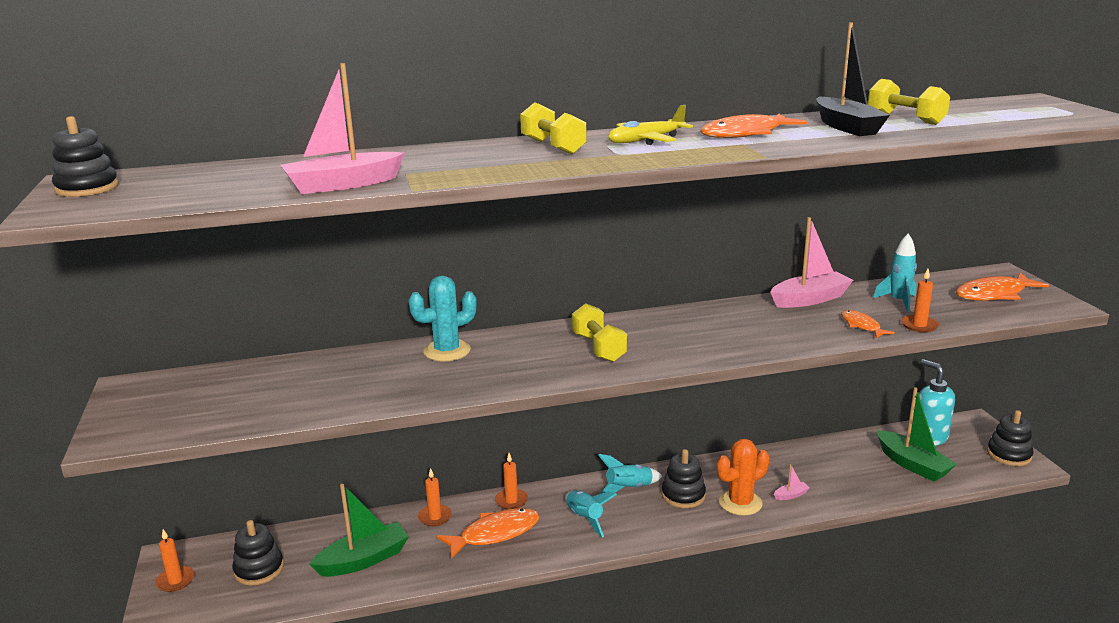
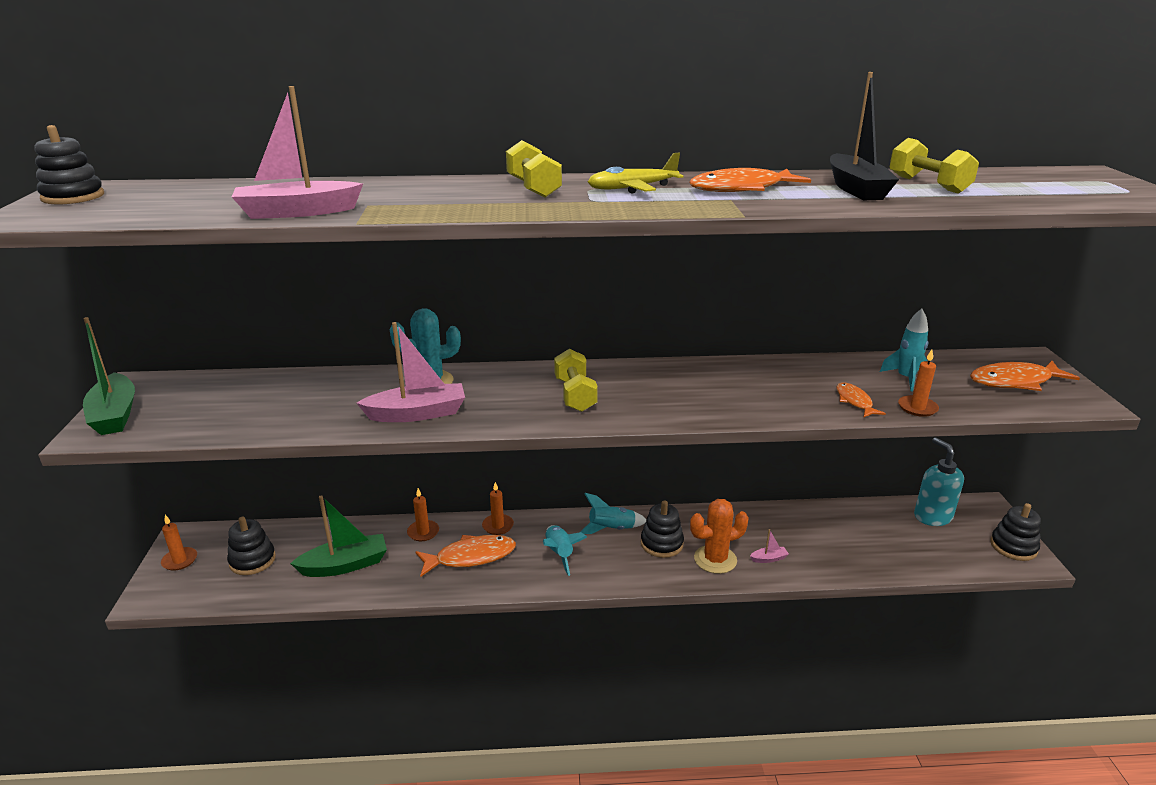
camera: 10 degrees right, 5 degrees up
pink boat [770,217,853,308] -> pink boat moved to [357,322,465,422]
green boat [877,387,957,482] -> green boat moved to [83,317,135,435]

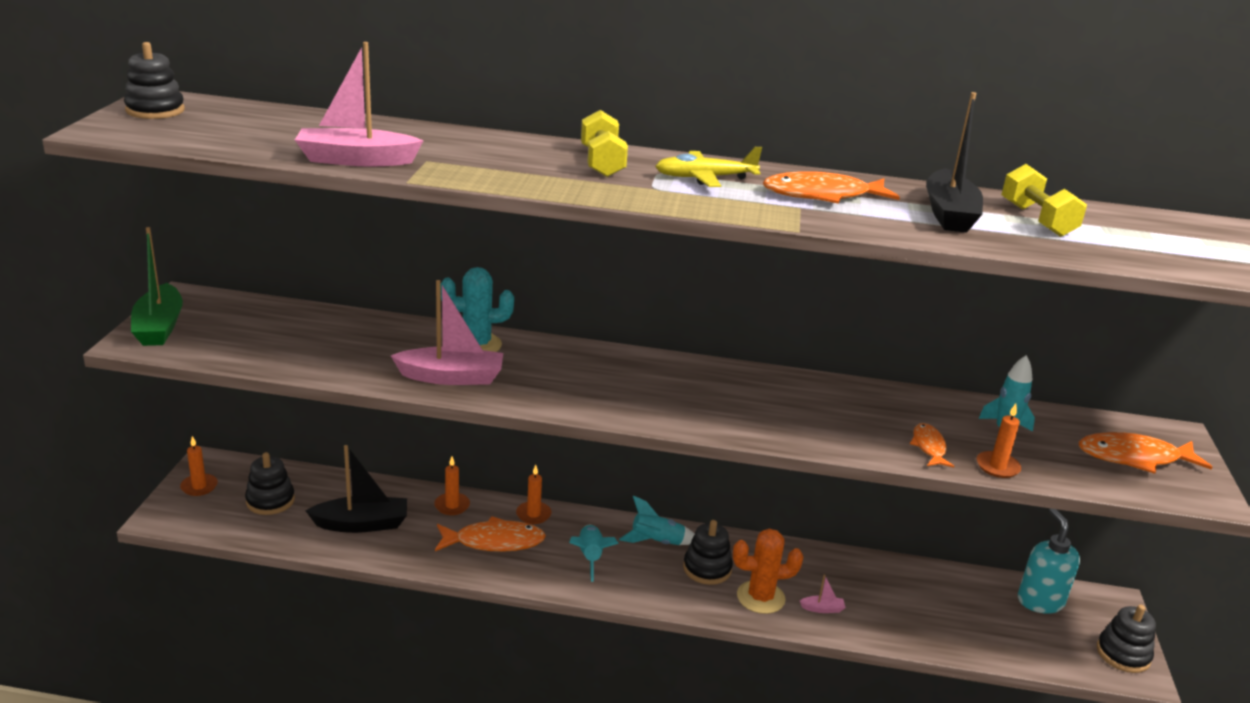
camera: 10 degrees right, 0 degrees up
green boat [290,495,387,577] -> black boat [306,445,407,533]
yellow dumbbell [554,349,598,412] -> none

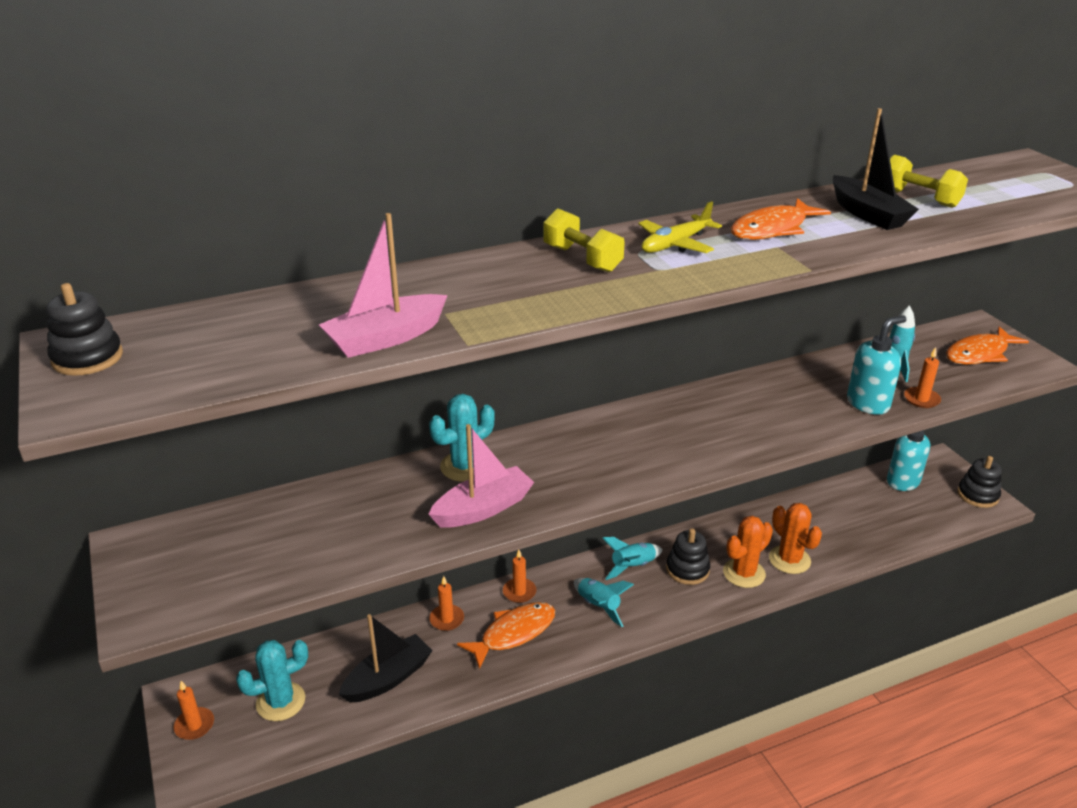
camera: 30 degrees left, 5 degrees up
green boat [131,227,183,346] -> none
black stacking toy [245,452,295,515] -> turquoise cactus [236,640,308,721]
pink boat [800,574,846,613] -> orange cactus [769,503,822,574]
orange fish [910,423,954,467] -> turquoise soap dispenser [847,315,907,415]

